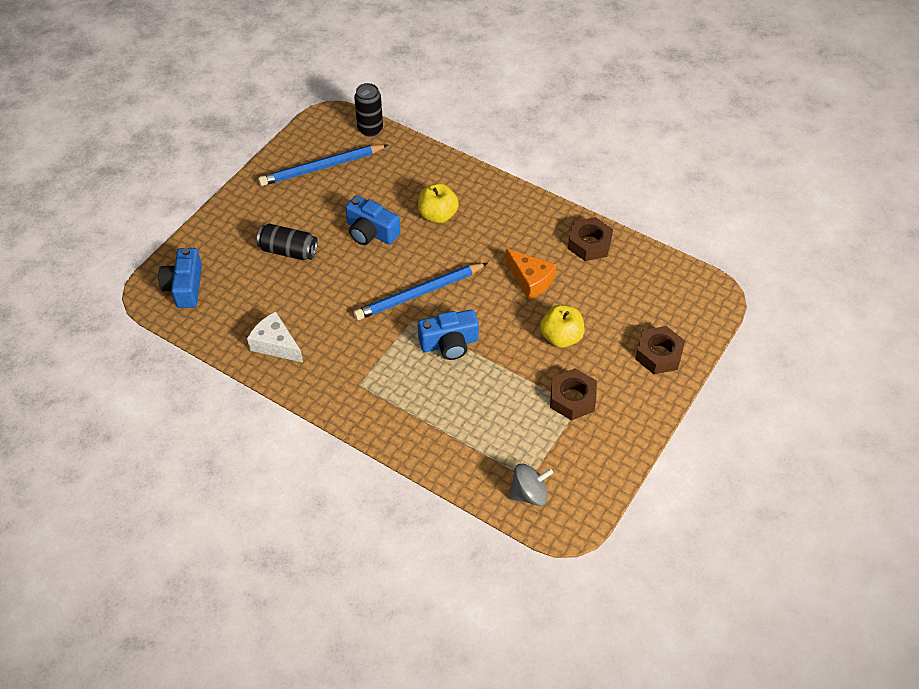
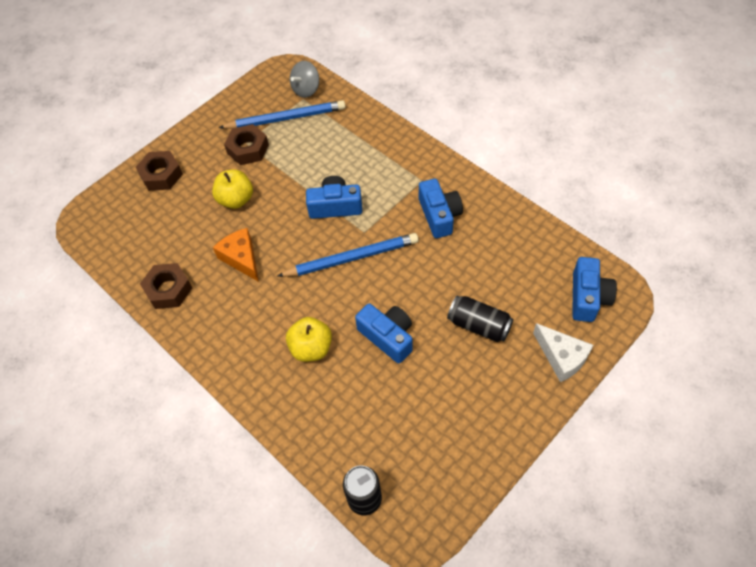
camera: 165 degrees left, 5 degrees up
white cheese [247,312,303,362] -> white cheese moved to [533,323,593,382]
blue pencil [258,144,388,186] -> blue pencil moved to [219,100,346,129]
grey spinning top [509,464,553,506] -> grey spinning top turned 45 degrees counterclockwise [290,61,319,98]
none -> blue camera [419,179,463,238]

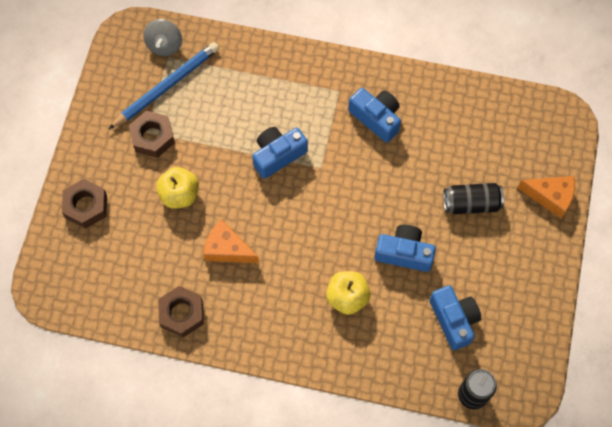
camera: 35 degrees left, 10 degrees up
blue pencil [278,233,419,277] -> none
white cheese [533,323,593,382] -> orange cheese [517,176,575,219]
blue camera [572,257,617,322] -> blue camera moved to [429,285,481,350]

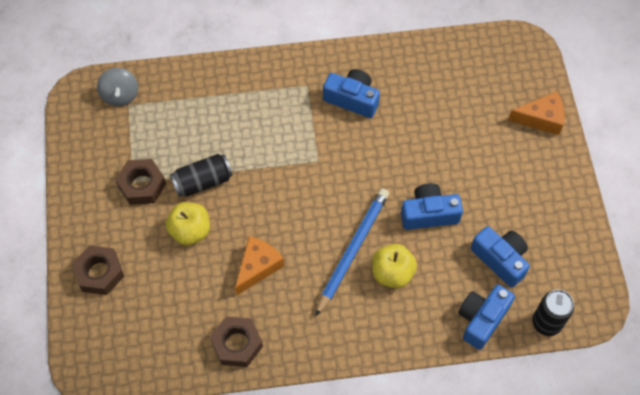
camera: 20 degrees left, 5 degrees down
blue pencil [109,42,219,129] -> blue pencil moved to [315,188,389,317]
orange cheese [203,220,259,263] -> orange cheese turned 120 degrees clockwise [235,236,284,296]
blue camera [252,127,308,179] -> blue camera moved to [458,284,515,350]
black can [443,183,504,214] -> black can moved to [170,154,233,197]

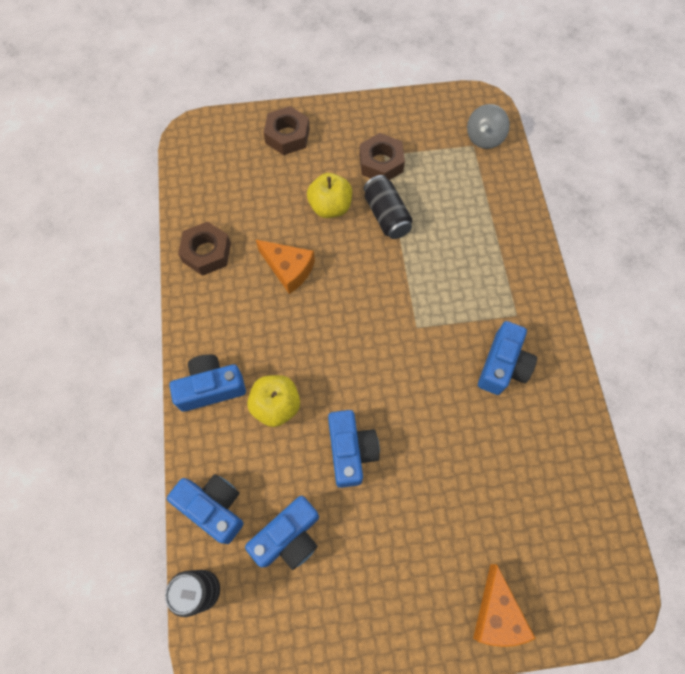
camera: 90 degrees right, 5 degrees up
grey spinning top [97,68,138,106] -> grey spinning top turned 45 degrees counterclockwise [467,104,510,149]
blue pencil [315,188,389,317] -> none
none -> blue camera [170,354,246,412]

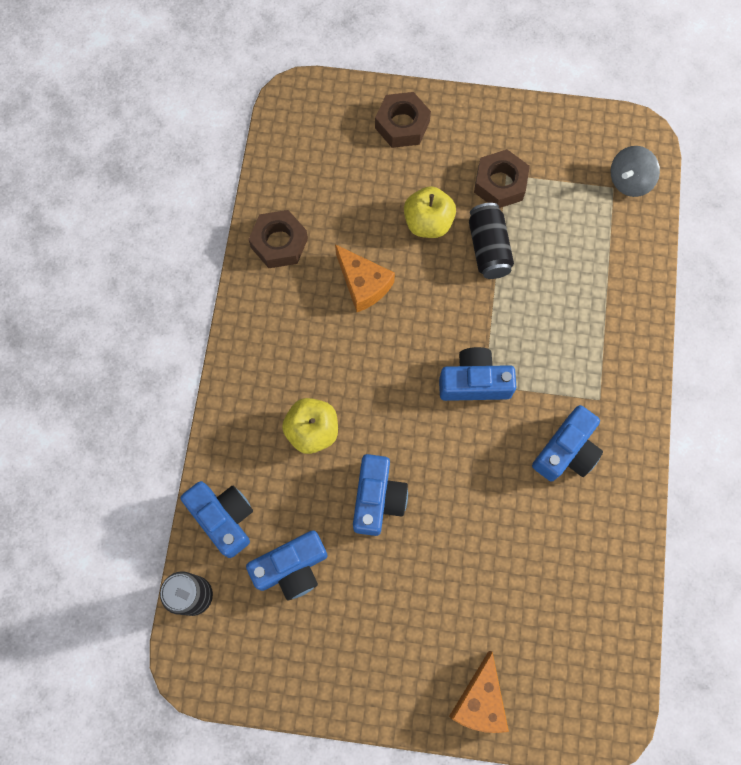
camera: 15 degrees right, 5 degrees up
blue camera [170,354,246,412] -> blue camera moved to [439,347,516,401]

